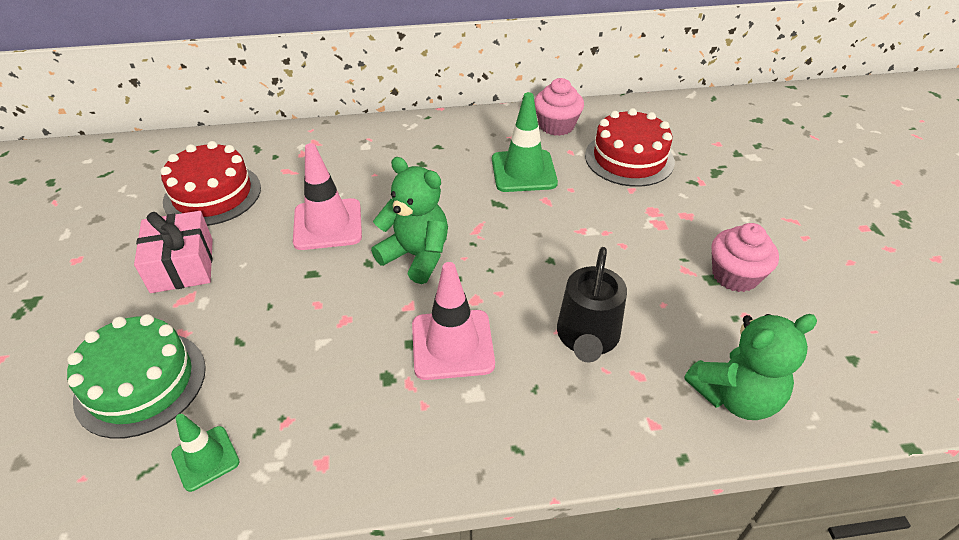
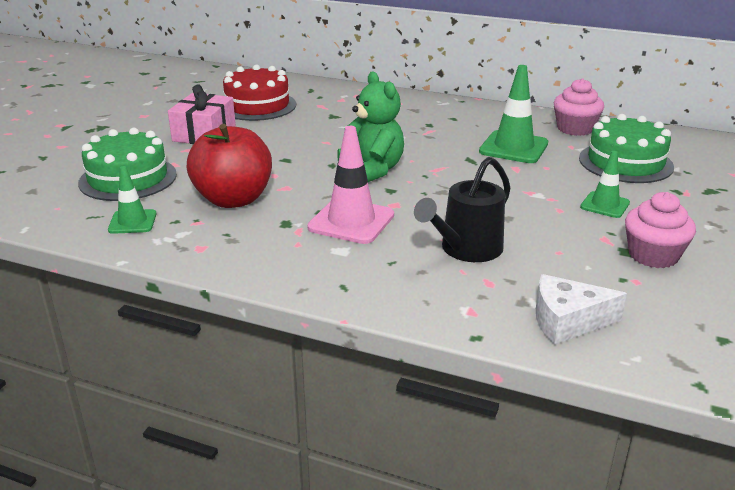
camera: 30 degrees right, 15 degrees down
pink traffic cone [293,143,362,250] -> none
red cake [585,108,675,187] -> green cake [579,114,674,183]
green teddy bear [684,314,817,420] -> white cheese [536,274,627,345]
none -> red apple [187,124,272,208]
none -> green traffic cone [580,151,630,218]

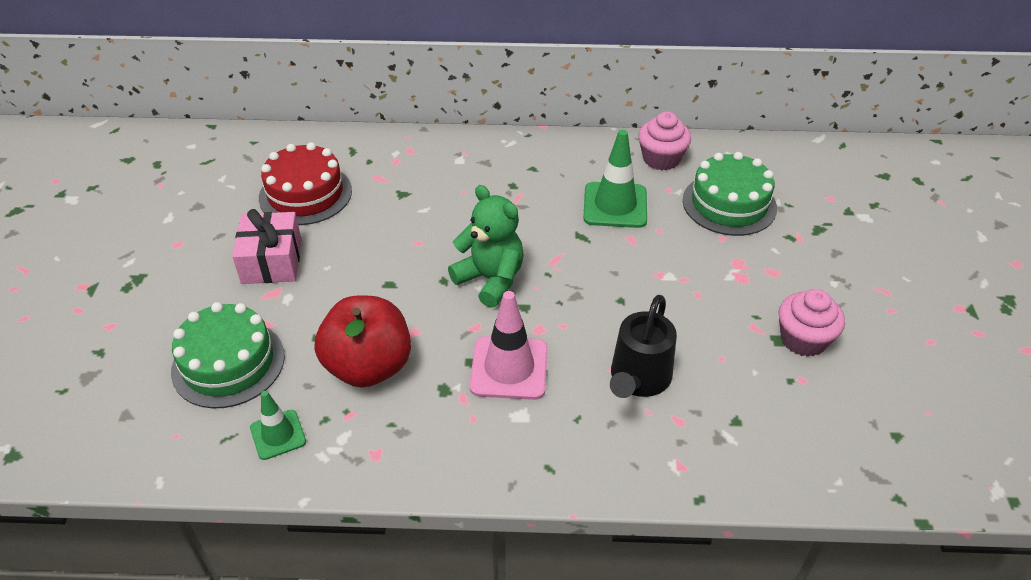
camera: 20 degrees left, 15 degrees up
white cheese [536,274,627,345] -> none
green traffic cone [580,151,630,218] -> none

